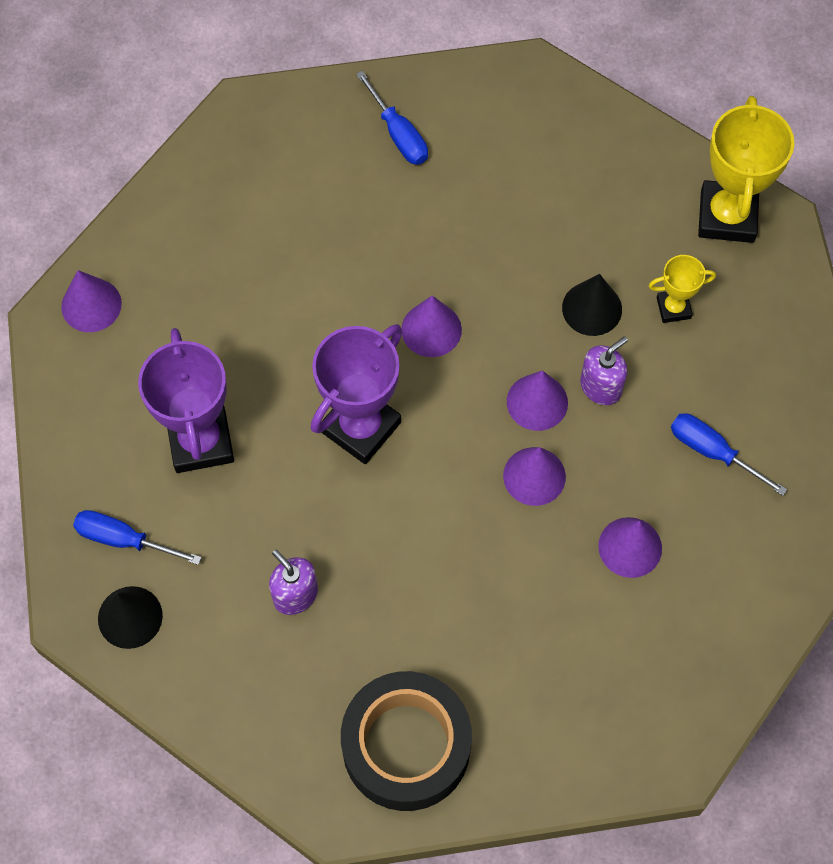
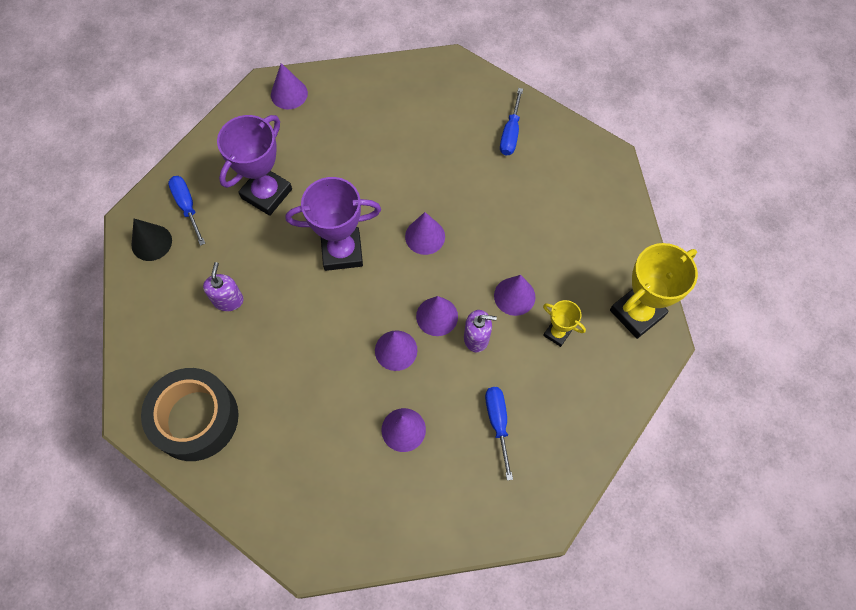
camera: 45 degrees right, 0 degrees up
black cone [562,274,622,336] -> purple cone [494,275,535,316]

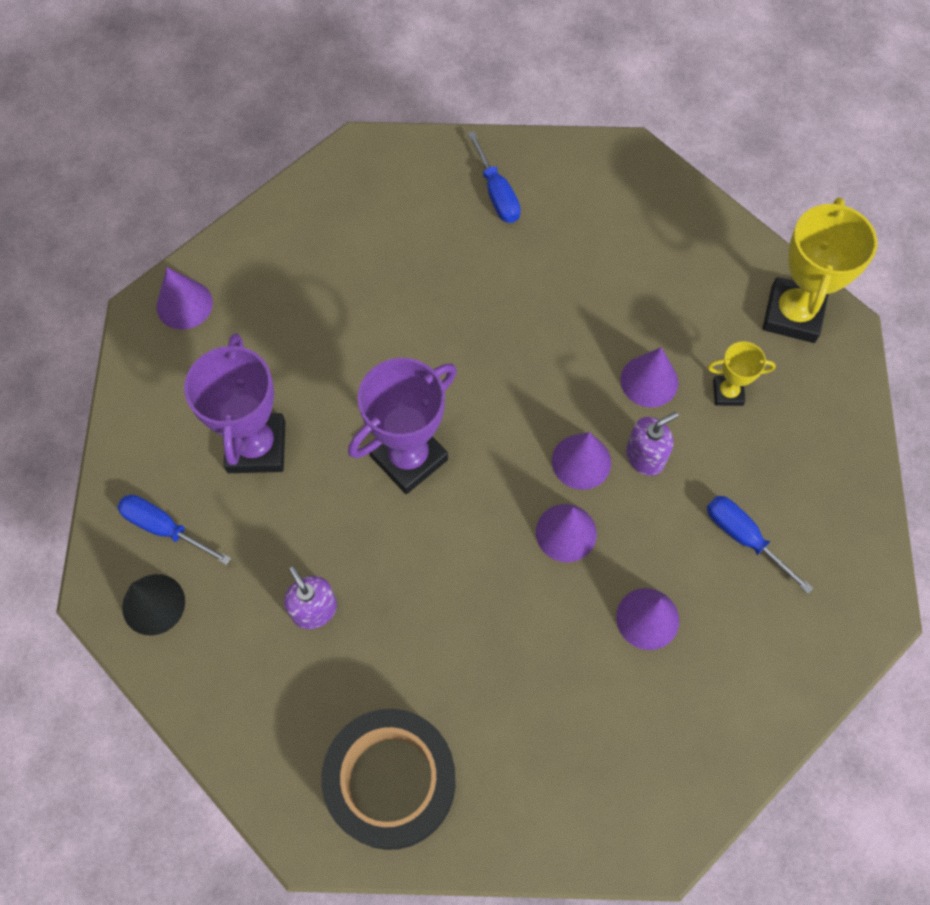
camera: 35 degrees left, 0 degrees up
purple cone [405,212,445,255] -> none

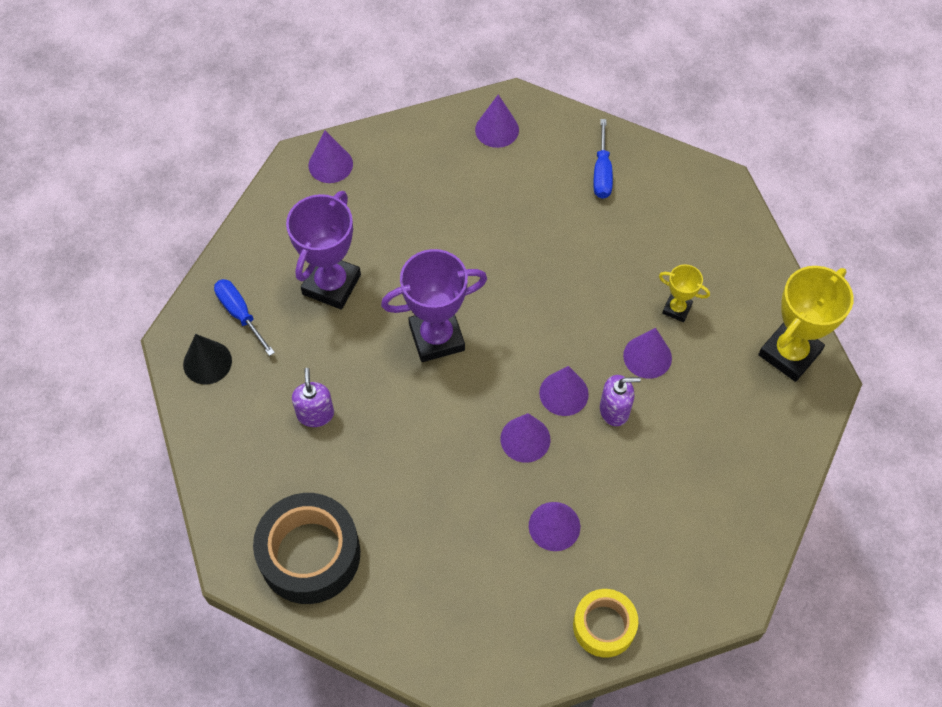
camera: 25 degrees right, 5 degrees down
yellow trophy [707,341,776,406] -> yellow trophy moved to [659,264,710,322]
blue screwdriver [707,496,813,594] -> none
none -> purple cone [475,95,519,148]
none -> yellow tape [573,589,638,657]

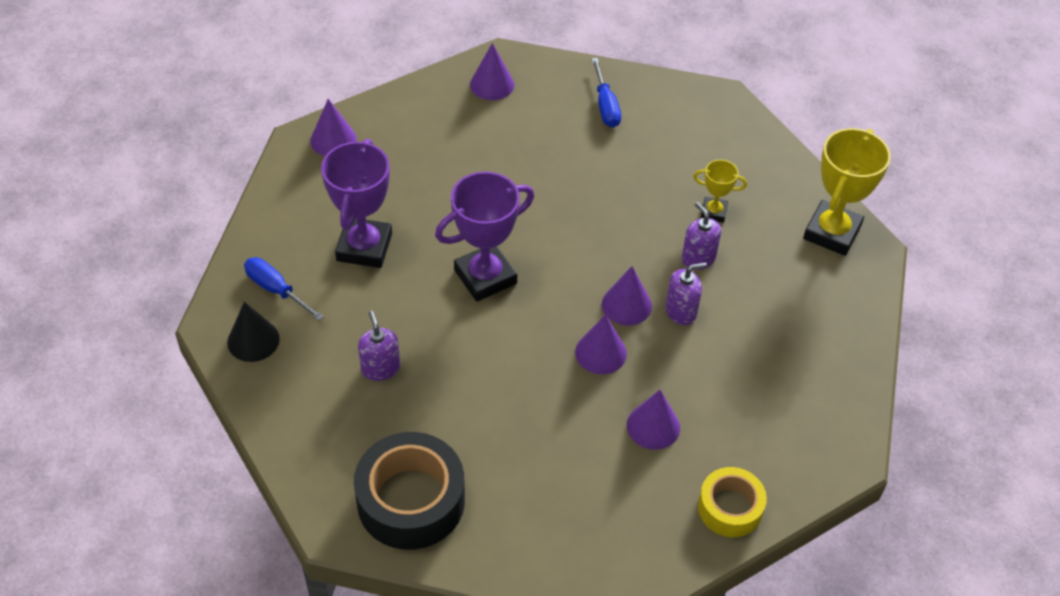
camera: 15 degrees left, 10 degrees down
purple cone [623,328,672,379] -> purple soap dispenser [681,202,721,270]

